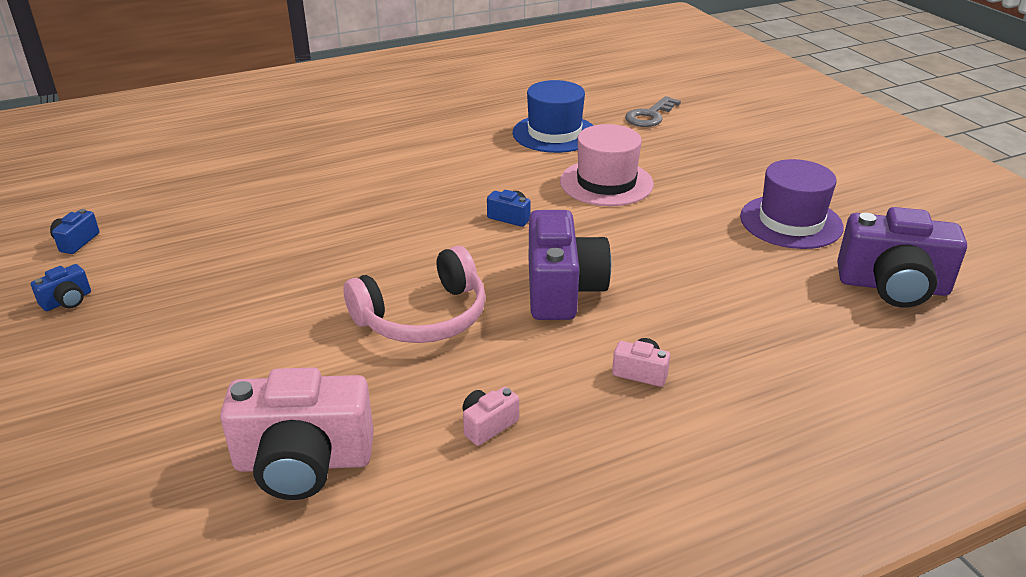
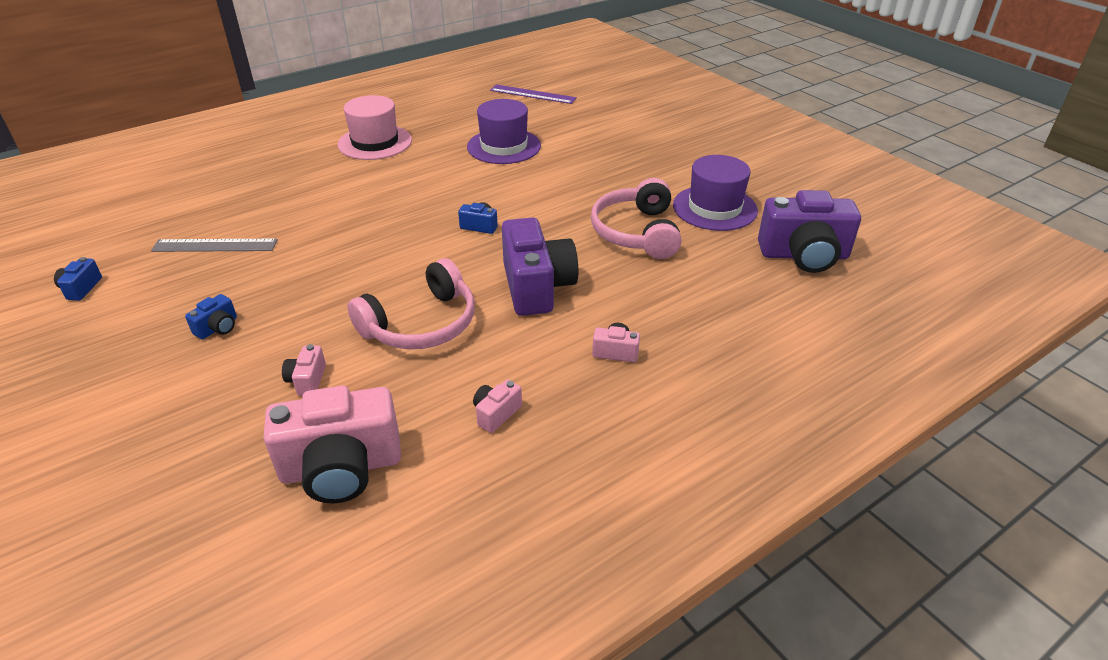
camera: 10 degrees left, 5 degrees up
blue camera [31,264,91,311] -> blue camera moved to [185,294,237,339]
blue hat [512,80,593,153] -> purple hat [467,99,541,164]
pink hat [560,124,654,206] -> pink hat moved to [337,95,412,160]
grey key [625,96,681,127] -> none
none -> grey ruler [151,239,278,252]
none -> pink camera [282,344,326,396]
none -> purple ruler [490,85,577,104]
none -> pink headphones [591,178,681,259]

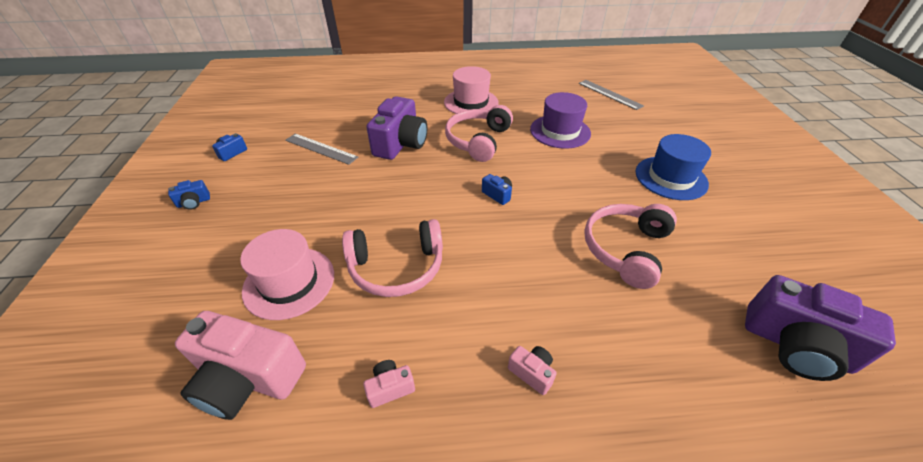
camera: 30 degrees right, 5 degrees up
blue camera [185,294,237,339] -> blue camera moved to [168,180,210,210]
pink camera [282,344,326,396] -> pink hat [240,229,334,320]
purple ruler [490,85,577,104] -> grey ruler [579,80,644,110]
purple camera [502,217,578,316] -> purple camera moved to [366,96,427,160]
purple hat [673,155,758,231] -> none
none -> pink headphones [445,105,513,162]
none -> blue hat [636,134,711,200]

